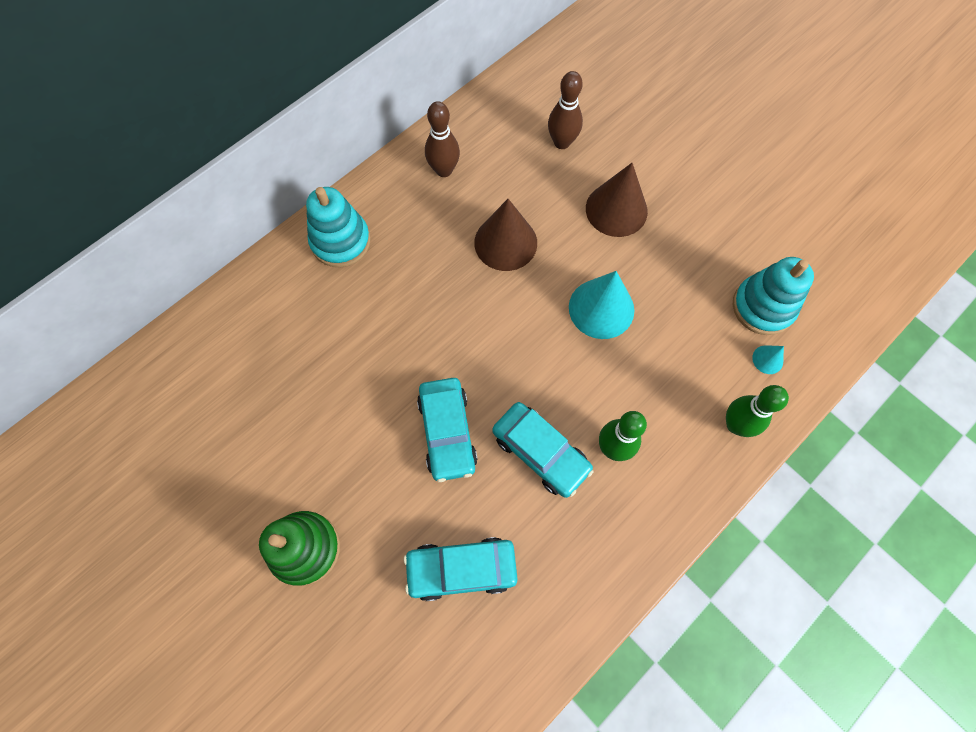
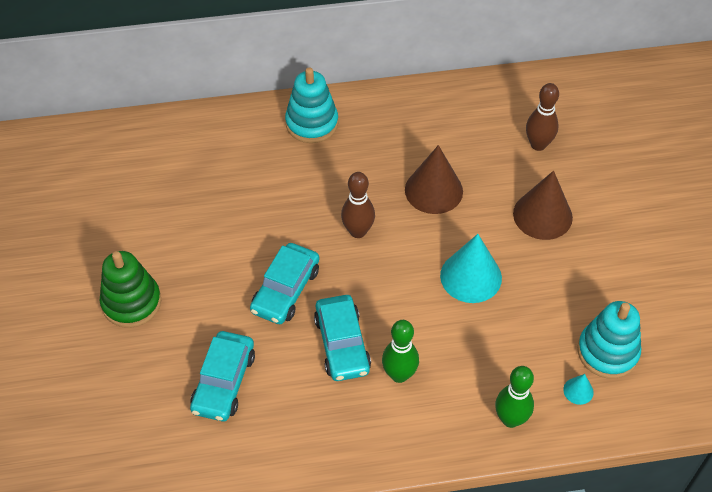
camera: 35 degrees right, 15 degrees down
turquoise car [404,537,518,601] -> turquoise car turned 105 degrees counterclockwise [190,331,255,421]
brown bowling pin [425,101,460,177] -> brown bowling pin moved to [341,172,375,238]

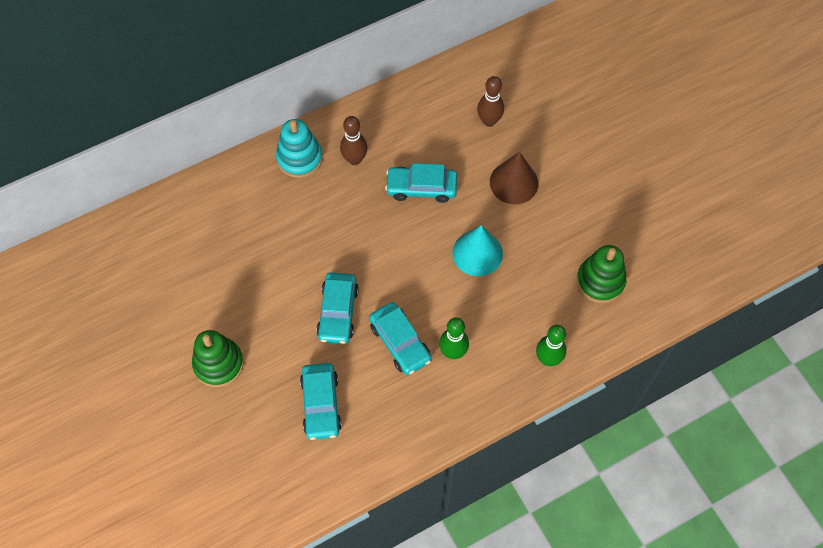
camera: 20 degrees left, 10 degrees up
brown bowling pin [341,172,375,238] -> brown bowling pin moved to [340,116,368,165]
brown cone [405,145,463,214] -> turquoise car [385,163,457,203]
turquoise cone [563,374,594,405] -> none
turquoise stacking toy [577,301,641,379] -> green stacking toy [576,245,627,303]

